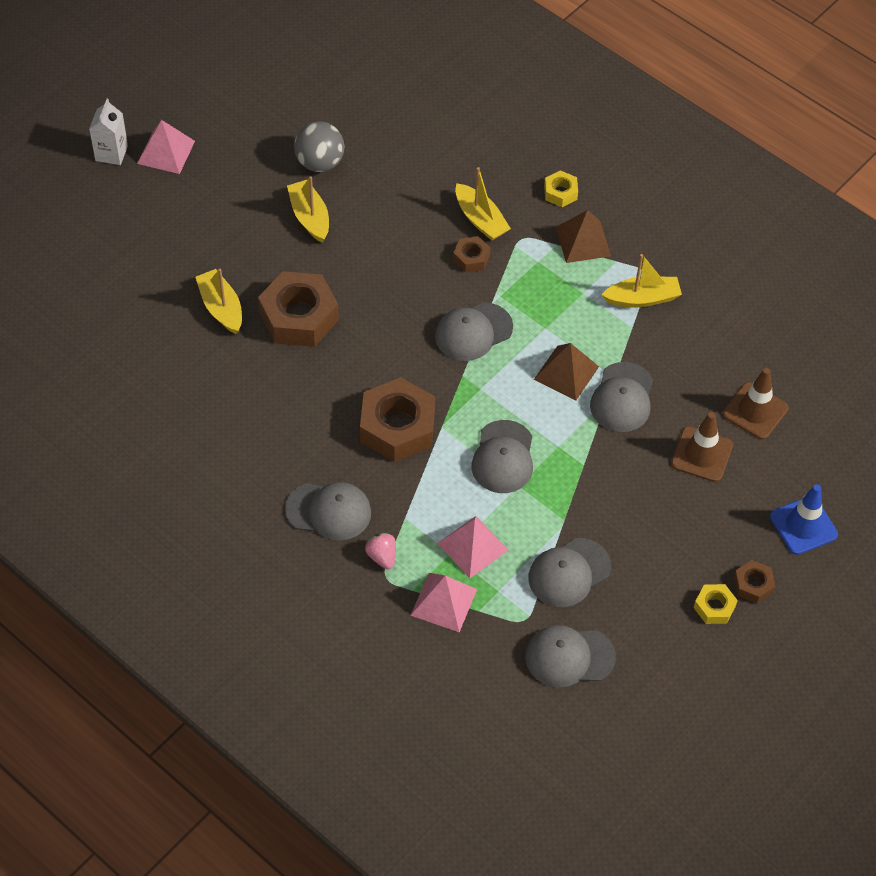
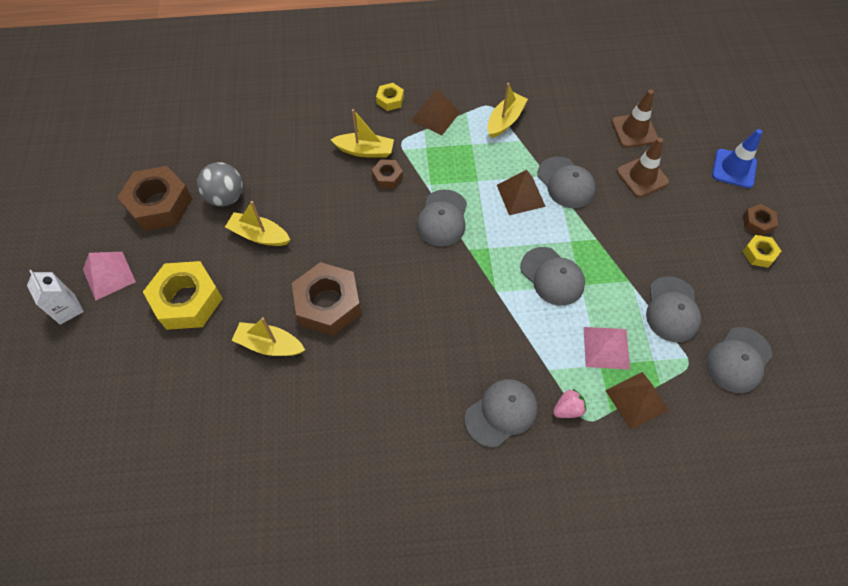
camera: 45 degrees left, 5 degrees up
brown nut [360,377,435,462] -> brown nut moved to [117,166,192,231]
pink strawberry [365,532,396,569] -> pink strawberry turned 135 degrees clockwise [553,389,586,418]
pink pyramid [410,573,477,632] -> brown pyramid [605,372,669,430]
none -> yellow nut [143,261,223,330]

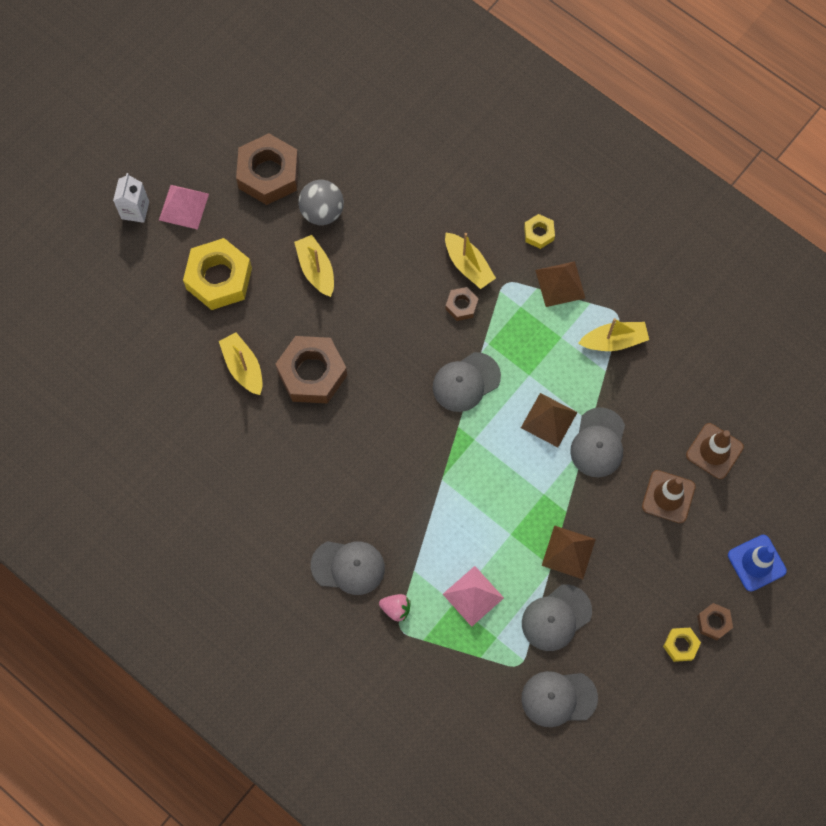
camera: 45 degrees right, 10 degrees up
grey cap [520,247,585,306] -> none
brown pyramid [605,372,669,430] -> brown pyramid moved to [542,525,596,579]

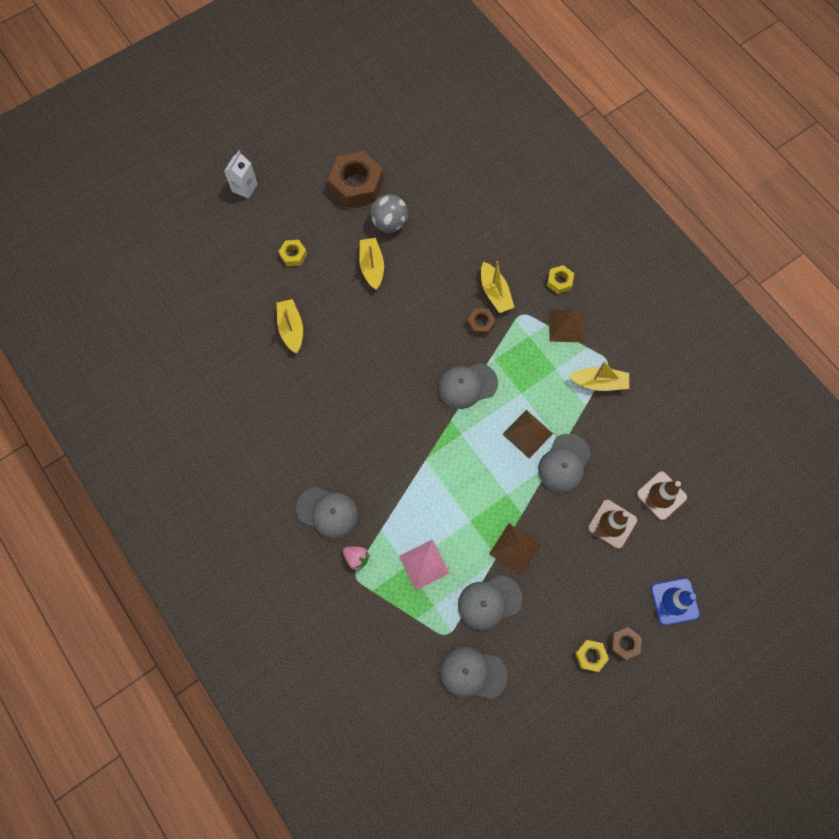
camera: 15 degrees right, 0 degrees up
pink pyramid [159,185,209,230] -> none
yellow nut [183,238,252,310] -> yellow nut [279,240,307,266], size x0.48
brown nut [276,336,347,403] -> none

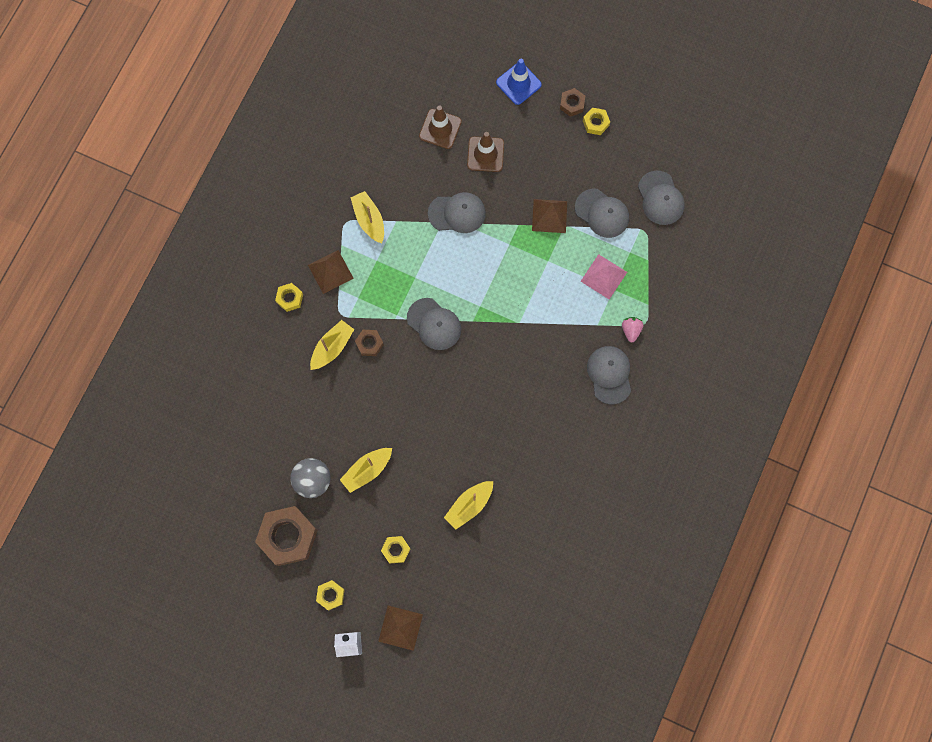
camera: 120 degrees left, 5 degrees up
brown pyramid [502,410,553,458] -> brown pyramid moved to [378,606,423,651]
none -> yellow nut [316,580,345,610]

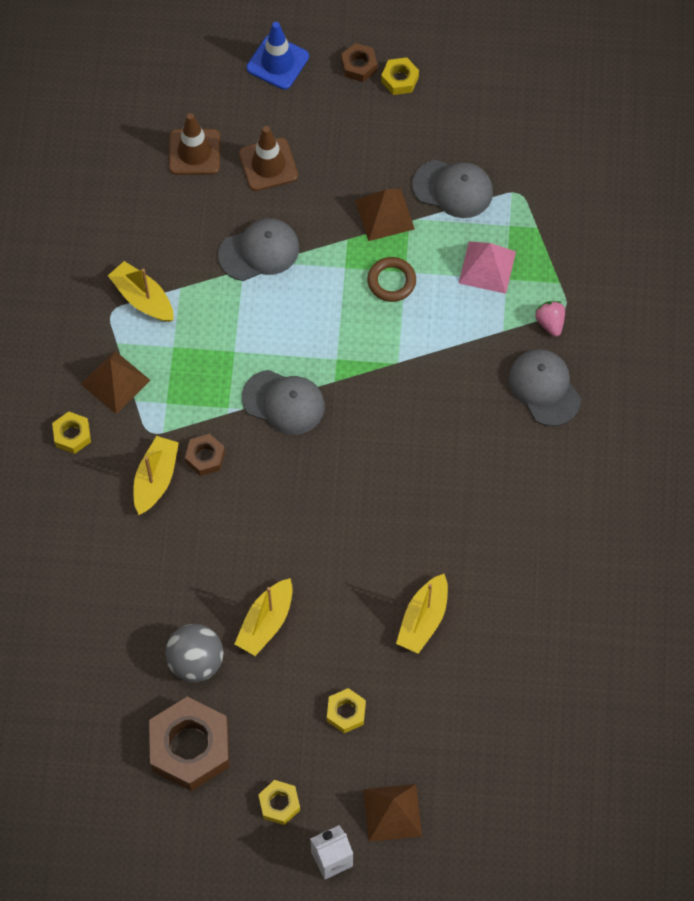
camera: 20 degrees left, 10 degrees down
grey cap [638,171,685,225] -> none
none -> brown ring [367,257,416,302]

